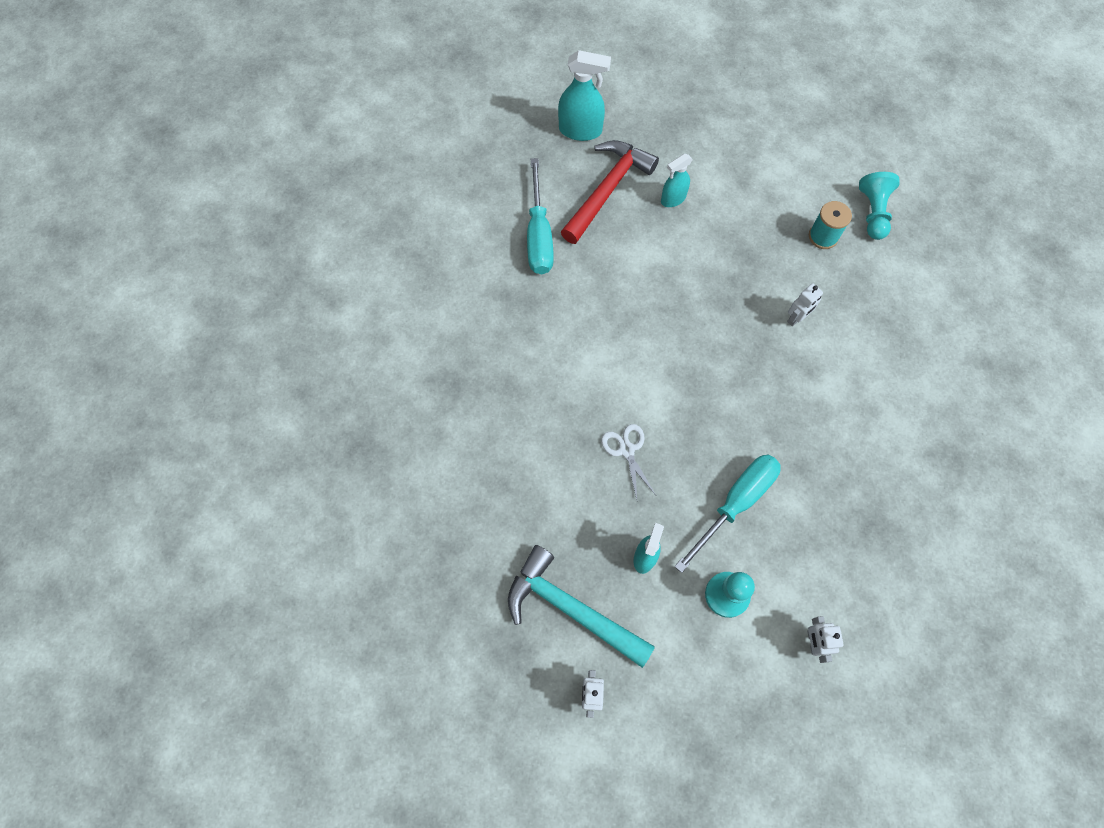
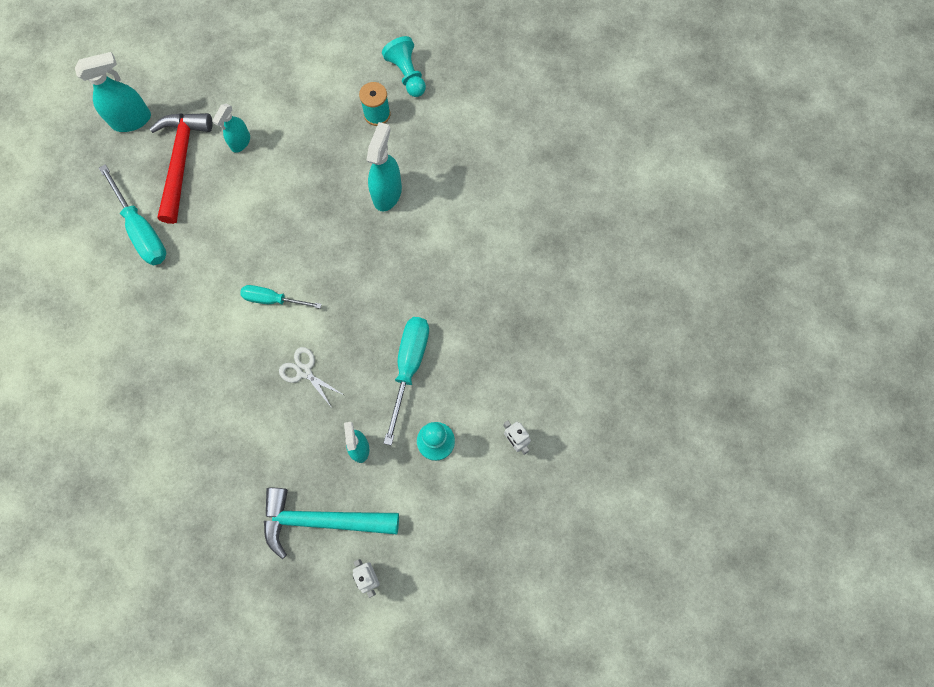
camera: 30 degrees left, 5 degrees up
white robot [787,283,823,326] -> turquoise spray bottle [367,122,402,211]
none -> turquoise screwdriver [240,285,322,309]

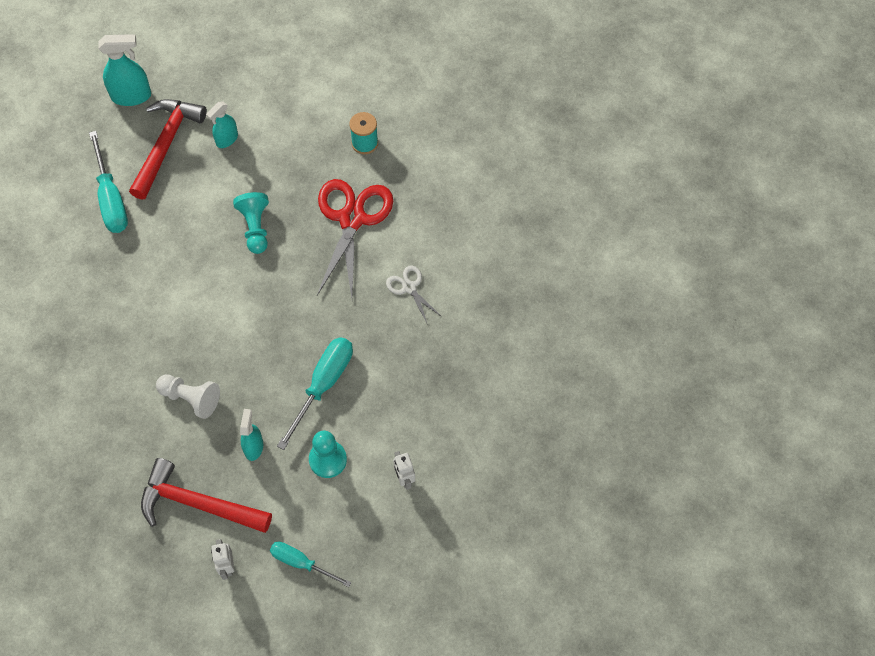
camera: 15 degrees right, 10 degrees down
turquoise screwdriver [240,285,322,309] -> turquoise screwdriver moved to [270,541,351,587]
turquoise hammer [264,488,399,559] -> red hammer [141,458,272,533]
white scissors [279,347,344,408] -> white scissors moved to [386,266,442,325]
turquoise spray bottle [367,122,402,211] -> red scissors [317,179,393,298]
turquoise pawn [382,36,426,97] -> turquoise pawn moved to [233,192,269,254]
none -> white pawn [156,374,220,419]

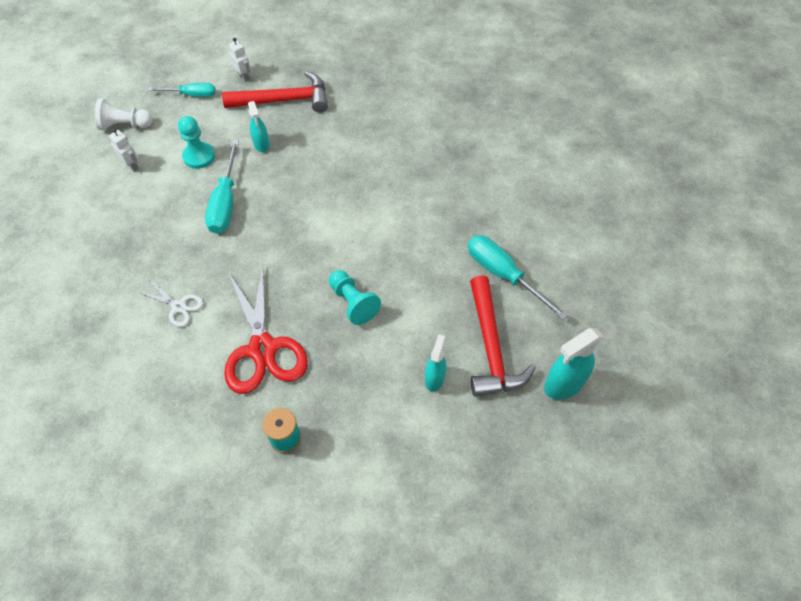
camera: 155 degrees right, 5 degrees down
white pawn [156,374,220,419] -> white pawn moved to [95,98,153,131]

